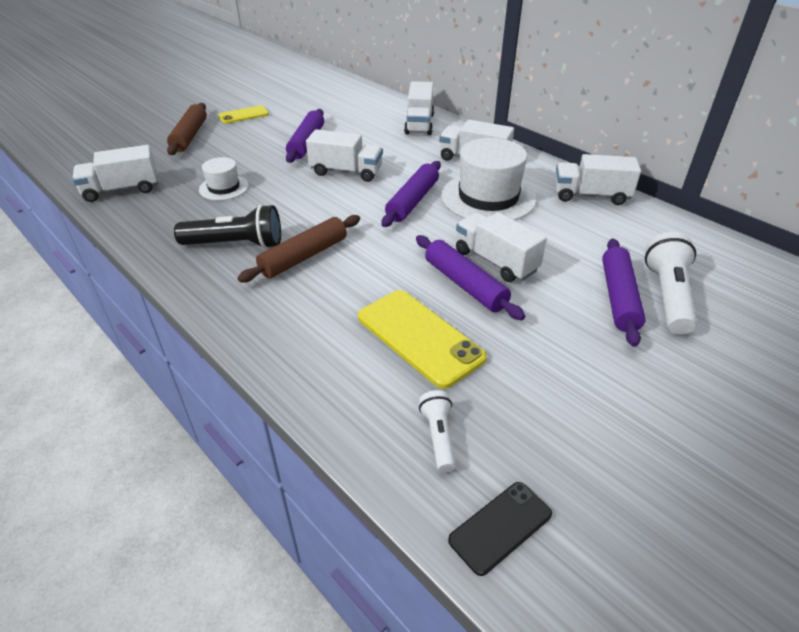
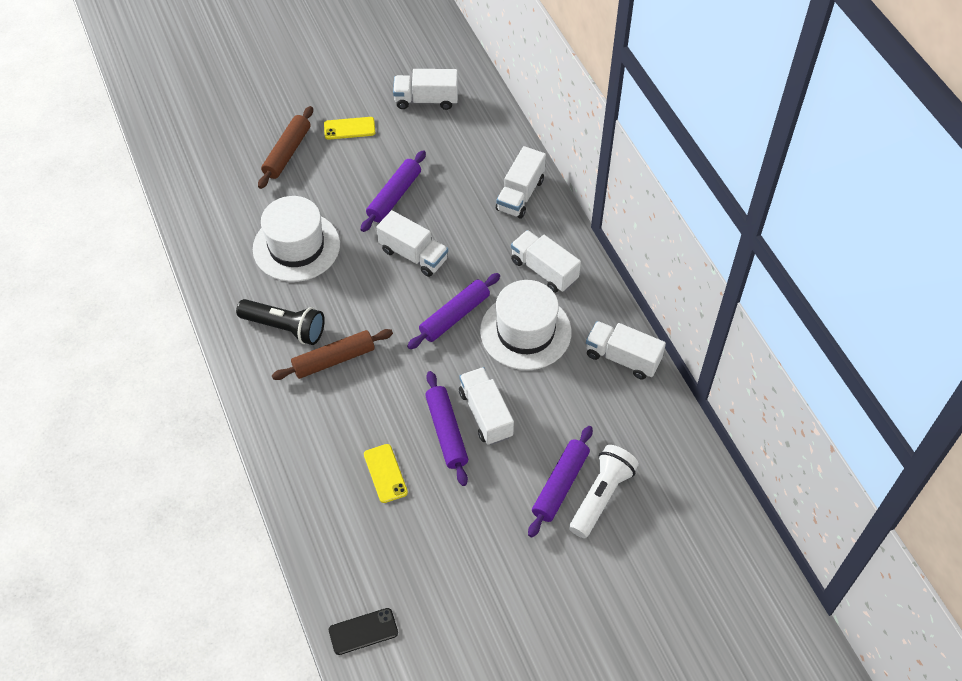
camera: 20 degrees right, 15 degrees up
white truck [72,145,158,202] -> white truck moved to [393,69,458,110]
white hat [199,157,249,200] -> white hat [253,196,340,282], size x1.89
yellow phone [358,290,487,389] -> yellow phone [364,444,408,503], size x0.59
white flashlight [419,390,456,472] -> none

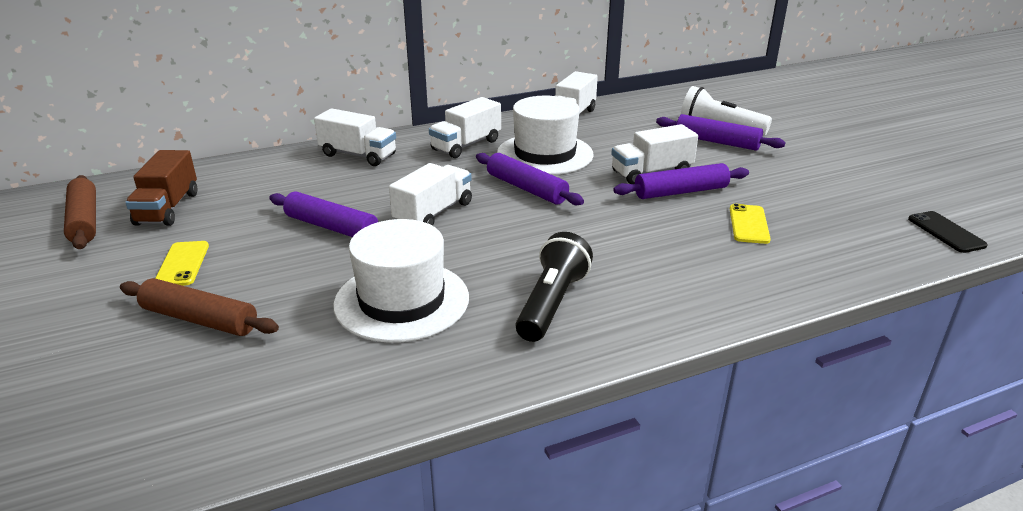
camera: 90 degrees left, 25 degrees down
brown rolling pin [272,329,393,380] -> brown rolling pin moved to [64,175,96,249]
yellow phone [364,444,408,503] -> yellow phone turned 60 degrees counterclockwise [730,204,771,244]
white truck [393,69,458,110] -> brown truck [125,150,197,226]

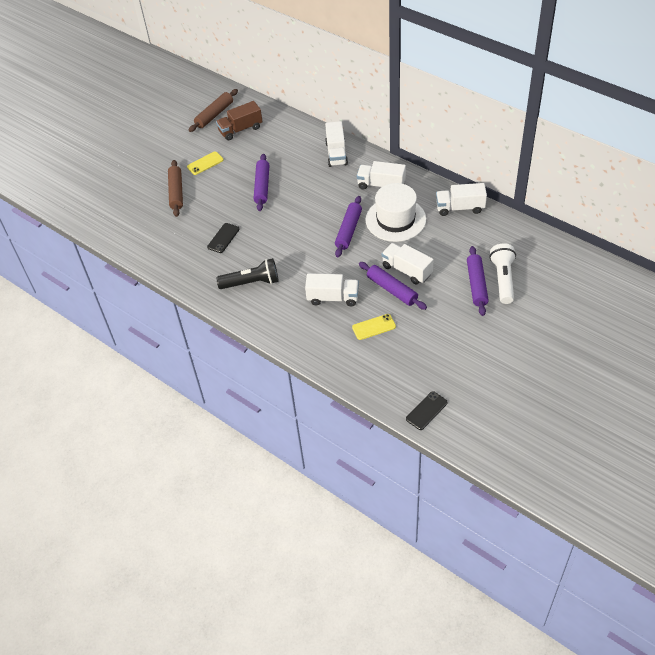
camera: 65 degrees right, 20 degrees up
white hat [333,219,469,343] -> black phone [207,223,240,253]
white truck [389,163,472,226] -> white truck moved to [305,273,359,306]

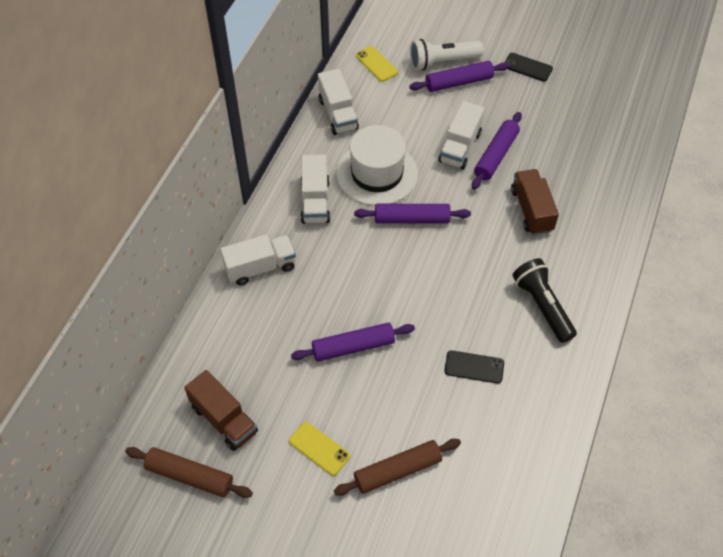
camera: 110 degrees left, 5 degrees up
white truck [305,273,359,306] -> brown truck [511,169,559,235]
yellow phone [352,314,396,340] -> yellow phone moved to [356,46,398,82]
black phone [406,391,448,430] -> black phone moved to [505,53,553,82]

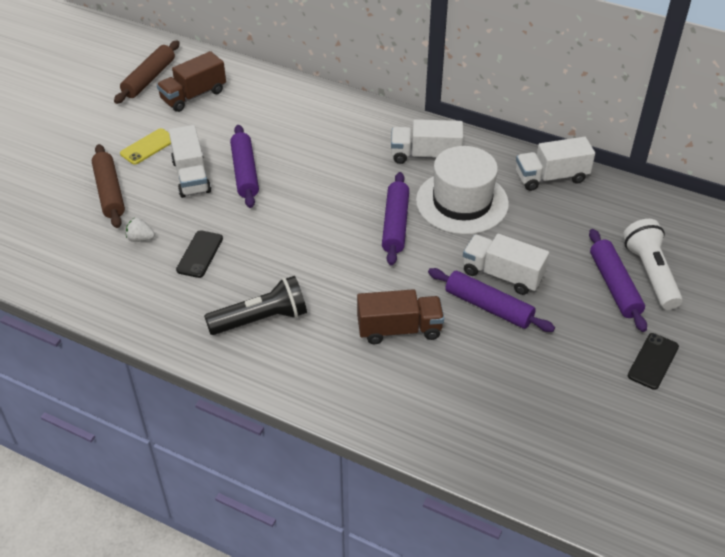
camera: 95 degrees right, 10 degrees down
white truck [220,234,296,286] -> white truck moved to [169,125,211,198]
yellow phone [356,46,398,82] -> none
none -> white strawberry [126,218,155,242]

